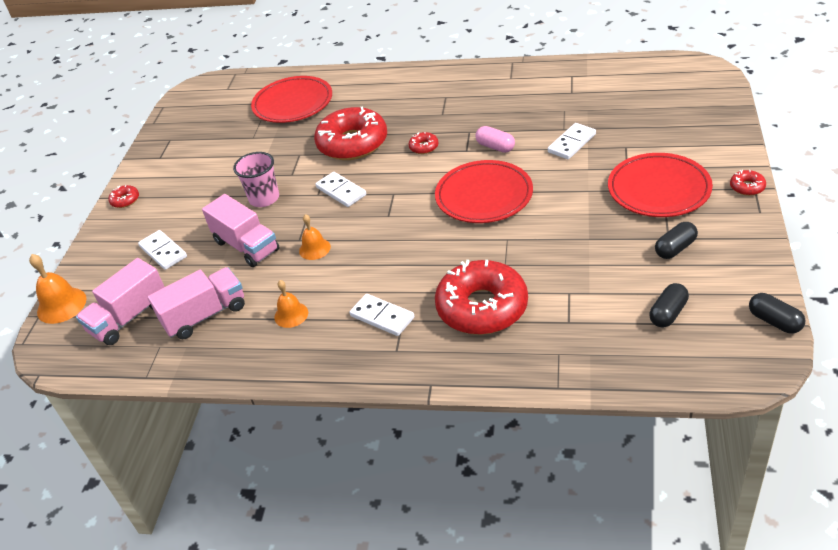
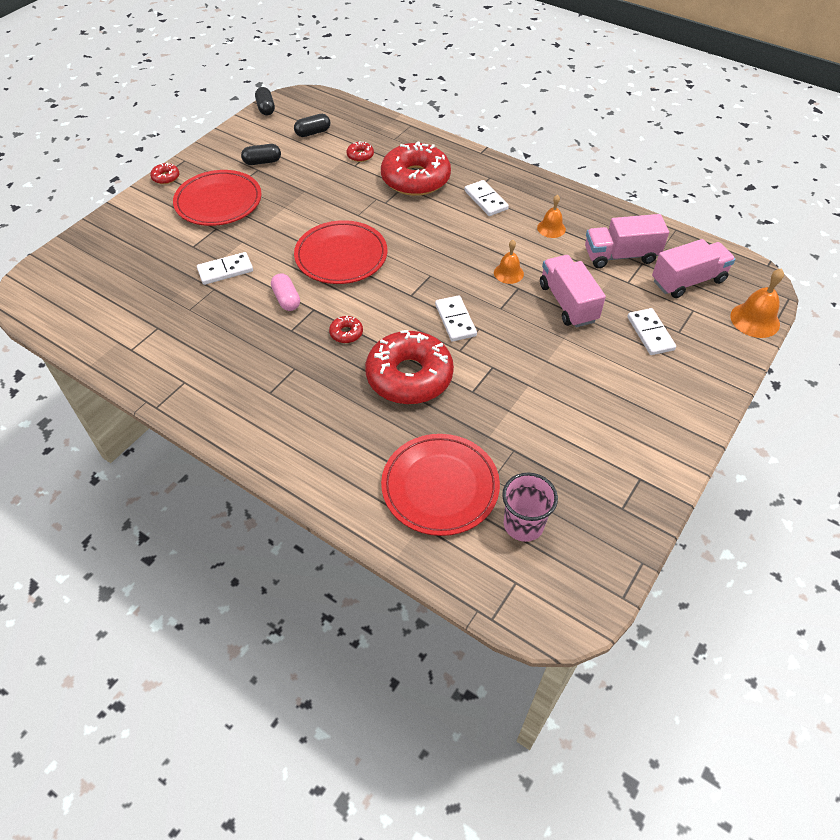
camera: 160 degrees left, 10 degrees up
red donut [108,185,139,208] -> red donut moved to [346,141,374,162]
pink cup [233,152,279,207] -> pink cup moved to [502,473,558,542]

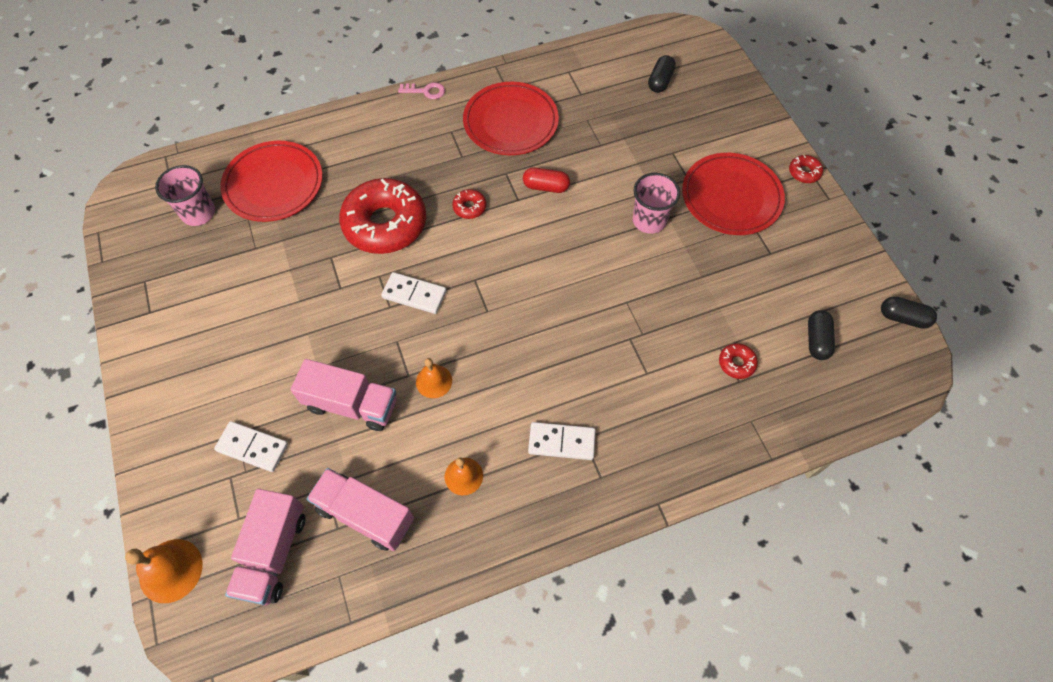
camera: 125 degrees right, 10 degrees up
white domino [197,252,253,285] -> none
black capsule [241,144,281,165] -> black capsule moved to [648,55,676,93]
pink capsule [271,273,300,311] -> red capsule [523,167,570,193]
red plate [294,220,387,284] -> red plate moved to [463,82,559,155]
red donut [381,141,451,196] -> none
pink truck [585,214,669,268] -> pink truck turned 90 degrees counterclockwise [307,468,414,551]
none -> pink key [398,83,445,99]
none -> pink cup [633,173,680,234]

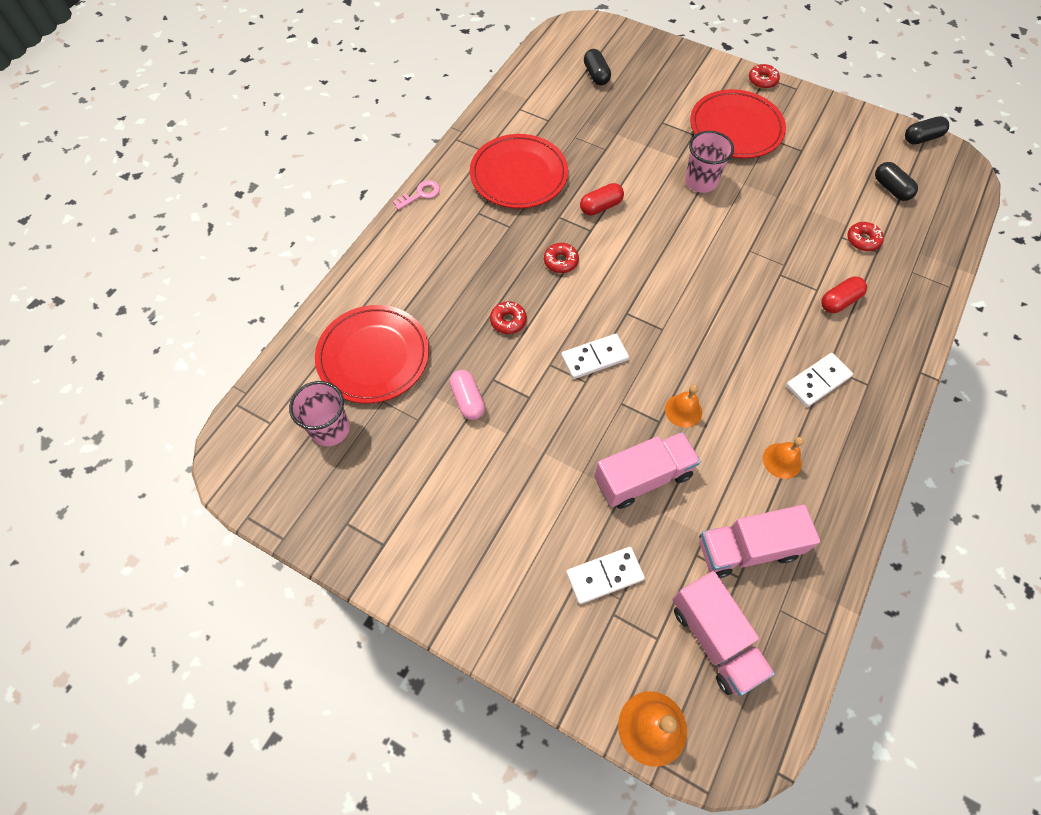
camera: 40 degrees left, 0 degrees up
red donut [339,178,426,254] -> red donut [490,301,527,334], size x0.40
none -> pink capsule [449,370,485,420]
none -> red capsule [821,277,867,313]

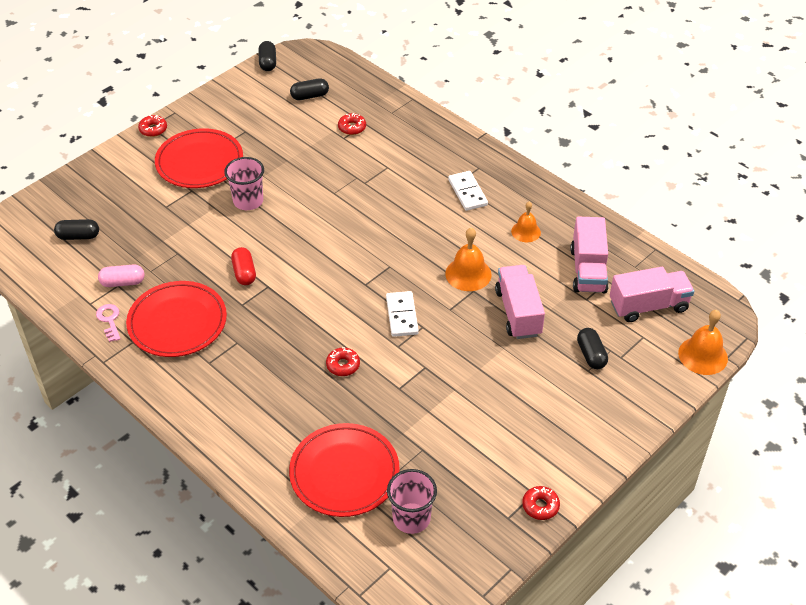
camera: 75 degrees left, 15 degrees down
pink key [393,180,440,210] -> pink key moved to [96,304,121,342]
pink capsule [449,370,485,420] -> pink capsule moved to [98,264,145,287]
red donut [544,243,579,273] -> red donut moved to [522,486,560,520]
white domino [566,547,645,604] -> black capsule [577,328,608,369]
orange bell [665,385,702,428] -> orange bell [445,228,491,291], size x1.52
red capsule [821,277,867,313] -> none

